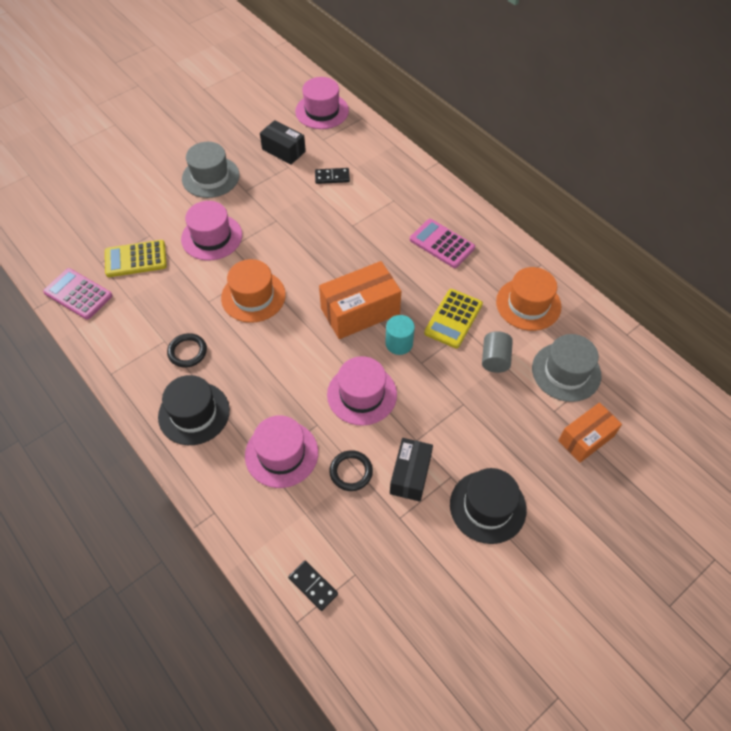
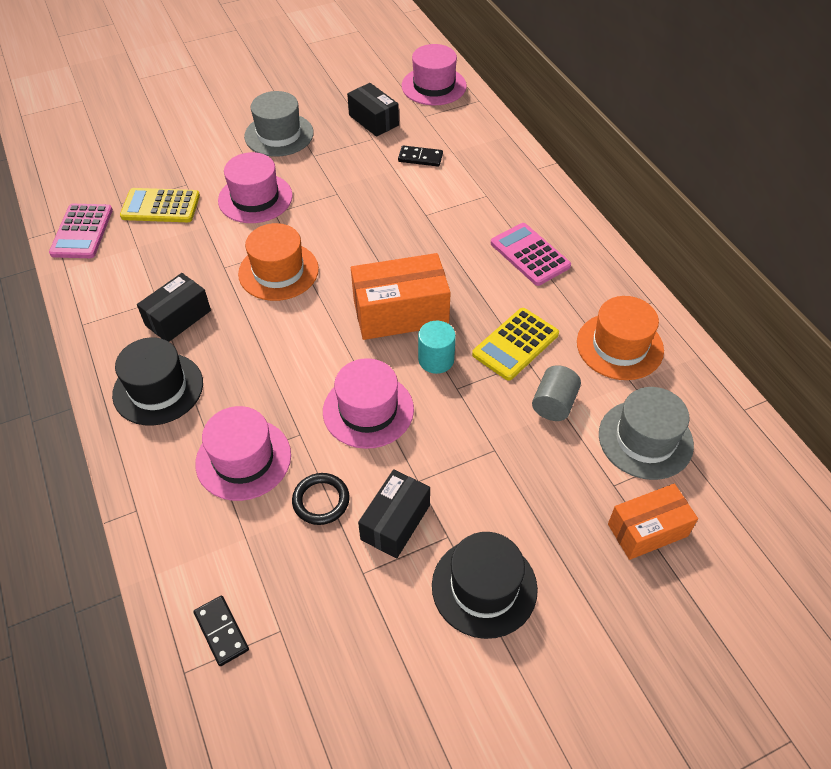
camera: 15 degrees right, 5 degrees down
pink calculator [43,268,113,320] -> pink calculator turned 135 degrees counterclockwise [49,204,113,258]
black ring [167,333,207,368] -> black box [137,273,211,342]

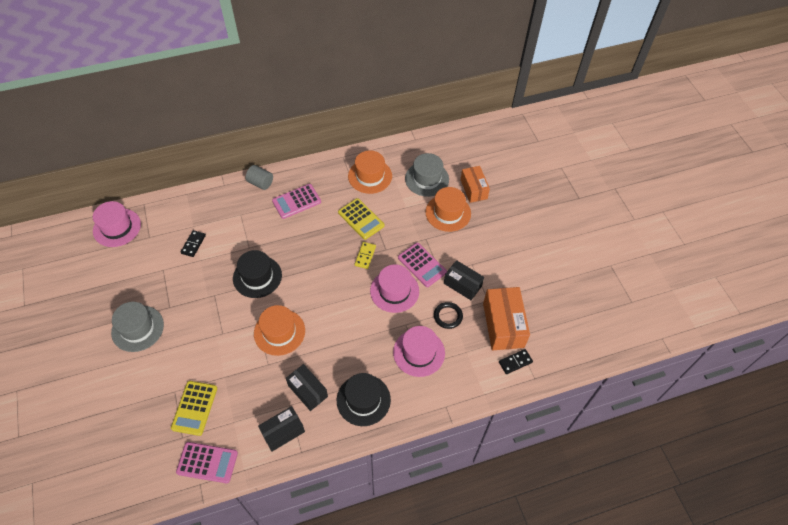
camera: 85 degrees left, 5 degrees up
pink hat [218,152,293,223] -> none
black box [347,83,399,137] -> black box moved to [258,406,305,452]
orange box [351,253,451,340] -> orange box moved to [483,287,530,350]
turquoise cylinder [418,321,456,374] -> yellow domino [355,242,376,269]
black hat [432,532,538,639] -> black hat moved to [233,250,282,298]
grey cylinder [532,365,581,421] -> grey cylinder moved to [246,165,273,190]
none -> pink calculator [398,243,447,287]
none -> orange hat [425,187,471,232]

